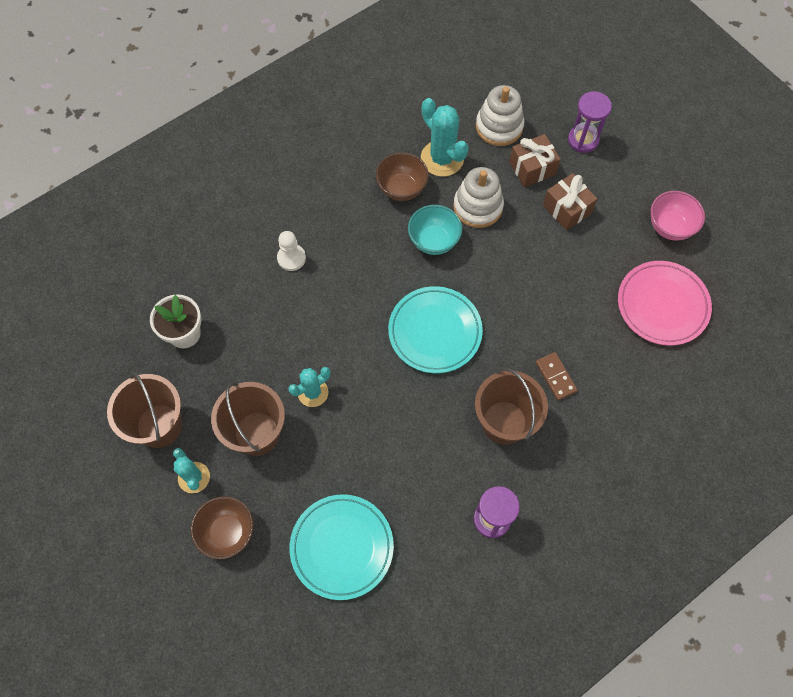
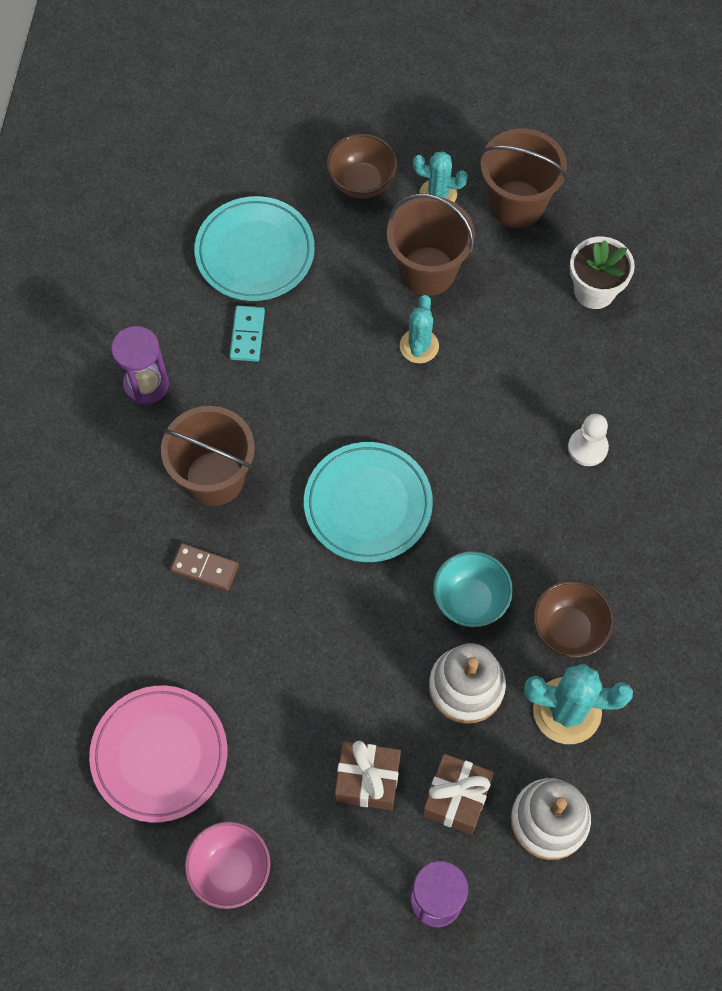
camera: 135 degrees right, 0 degrees up
none -> turquoise domino [230,305,265,362]

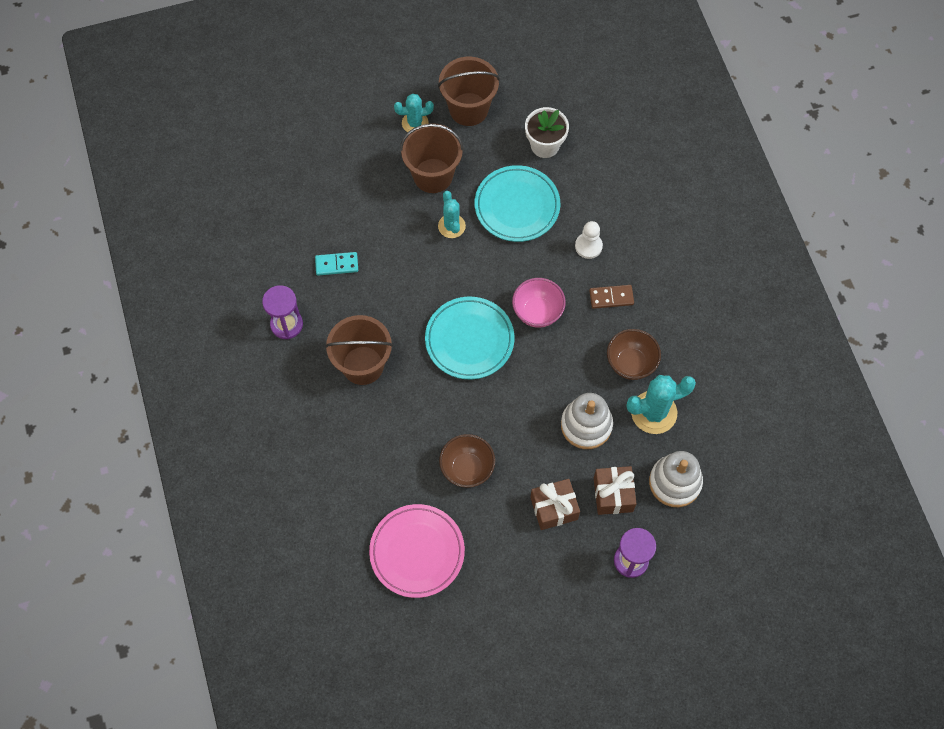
camera: 25 degrees left, 0 degrees up
brown domino [170,543,239,591] -> brown domino moved to [589,285,634,309]
pink bowl [185,821,271,909] -> pink bowl moved to [512,278,566,328]
turquoise plate [194,196,315,301] -> turquoise plate moved to [475,165,560,242]
turquoise domino [230,305,265,362] -> turquoise domino turned 75 degrees counterclockwise [315,252,358,276]
brown bowl [326,134,397,199] -> brown bowl moved to [439,434,495,488]
turquoise bowl [433,551,513,627] -> none

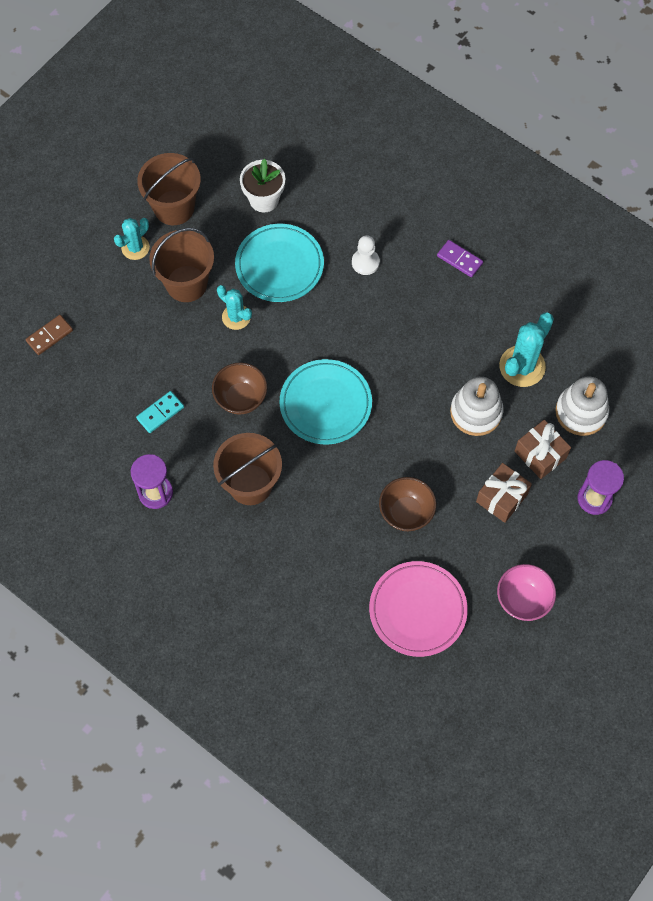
camera: 35 degrees left, 0 degrees up
pink bowl [512,278,566,328] -> pink bowl moved to [497,564,556,621]
brown domino [589,285,634,309] -> brown domino moved to [26,315,73,355]
brown bowl [607,329,661,380] -> brown bowl moved to [212,362,267,415]
none -> purple domino [437,240,483,277]

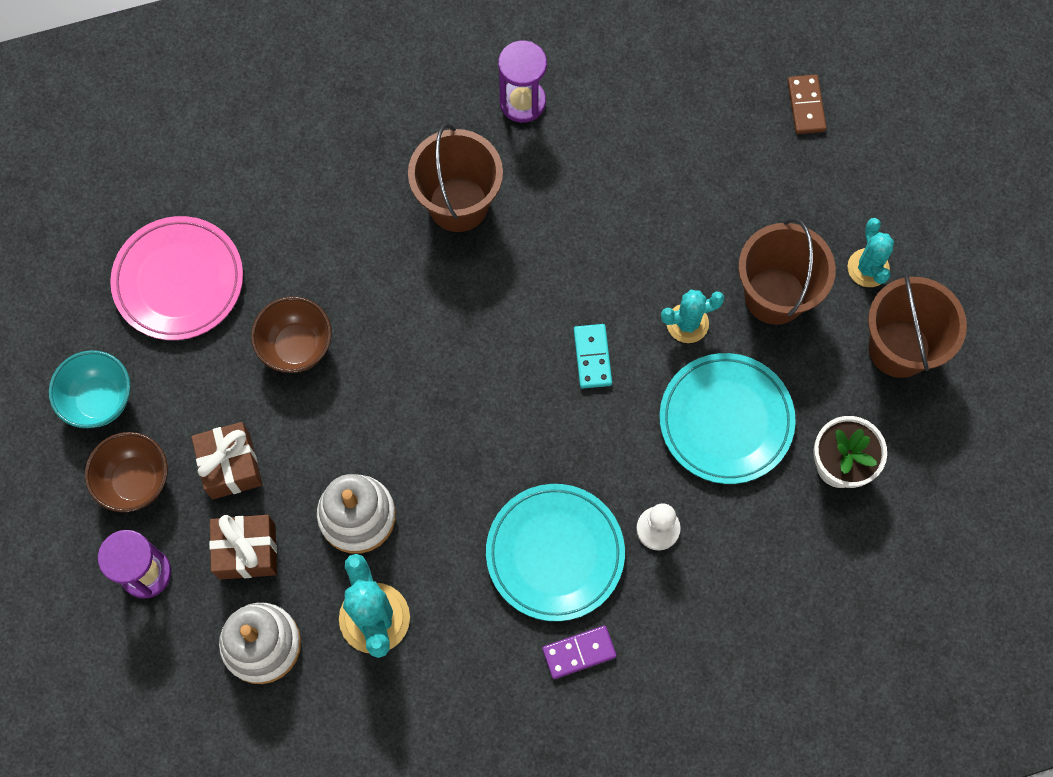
camera: 125 degrees right, 5 degrees up
turquoise domino [136,391,184,433] -> turquoise domino moved to [574,324,612,389]
brown bowl [212,362,267,415] -> brown bowl moved to [85,432,168,512]
turquoise plate [279,359,372,445] -> turquoise plate moved to [486,484,625,621]
pink bowl [497,564,556,621] -> turquoise bowl [49,350,131,428]

